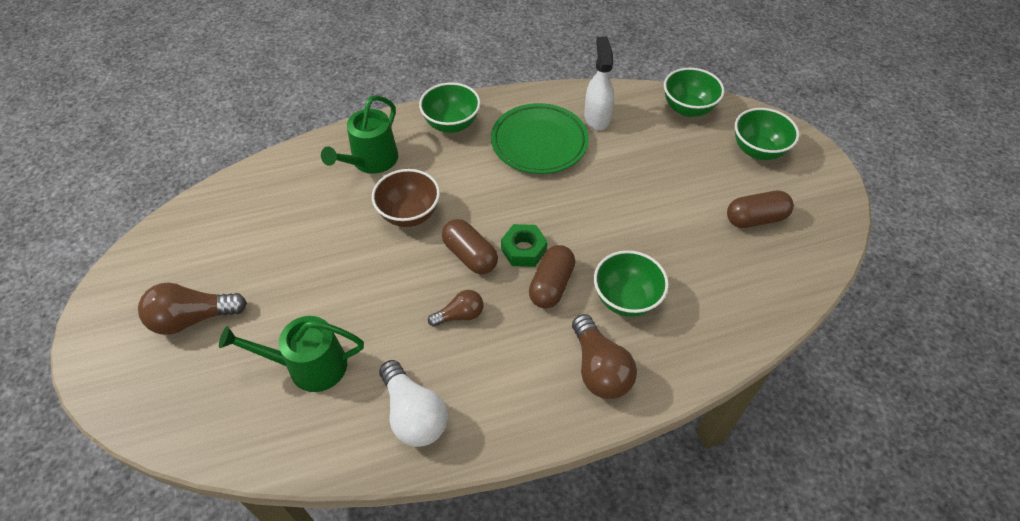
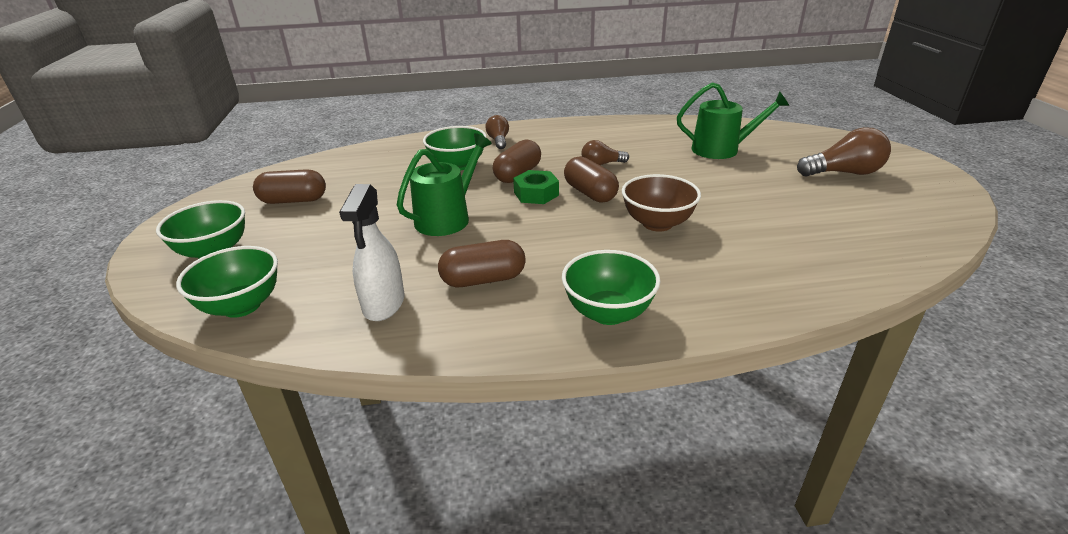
camera: 170 degrees left, 20 degrees down
green watering can [321,95,398,174] -> green watering can moved to [397,133,492,236]
white light bulb [379,360,448,447] -> none
green plate [491,103,589,174] -> brown capsule [438,240,526,287]
brown light bulb [572,314,637,399] -> brown light bulb [486,115,509,149], size x0.60

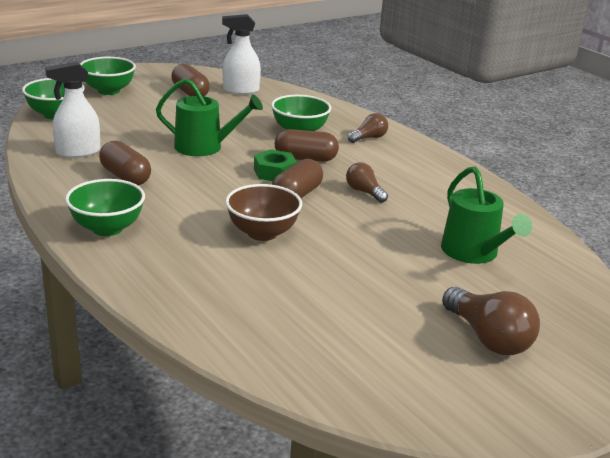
camera: 60 degrees right, 5 degrees down
none -> white spray bottle [222,14,261,95]

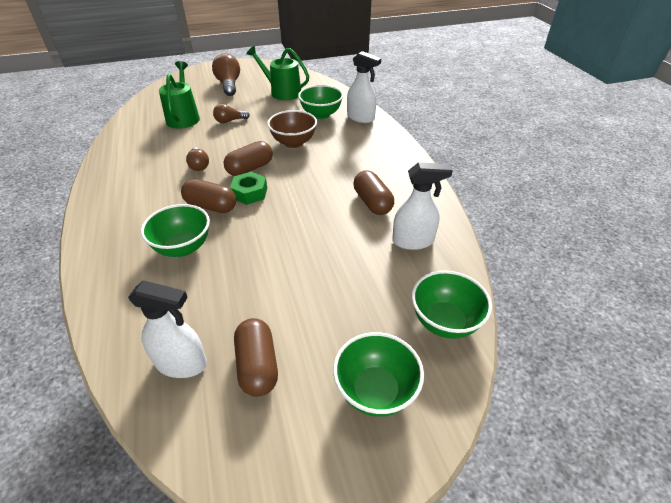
camera: 160 degrees left, 15 degrees up
green bowl [65,179,145,236] -> green bowl moved to [298,85,343,119]
green watering can [156,78,263,156] -> green watering can moved to [247,46,309,100]
brown light bulb [348,113,388,143] -> brown light bulb moved to [213,104,250,123]
none -> white spray bottle [347,51,381,123]

